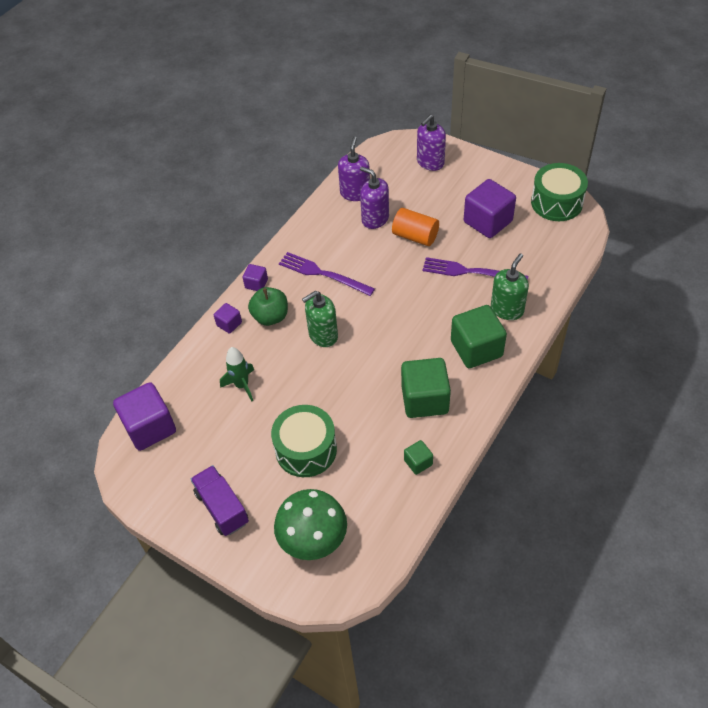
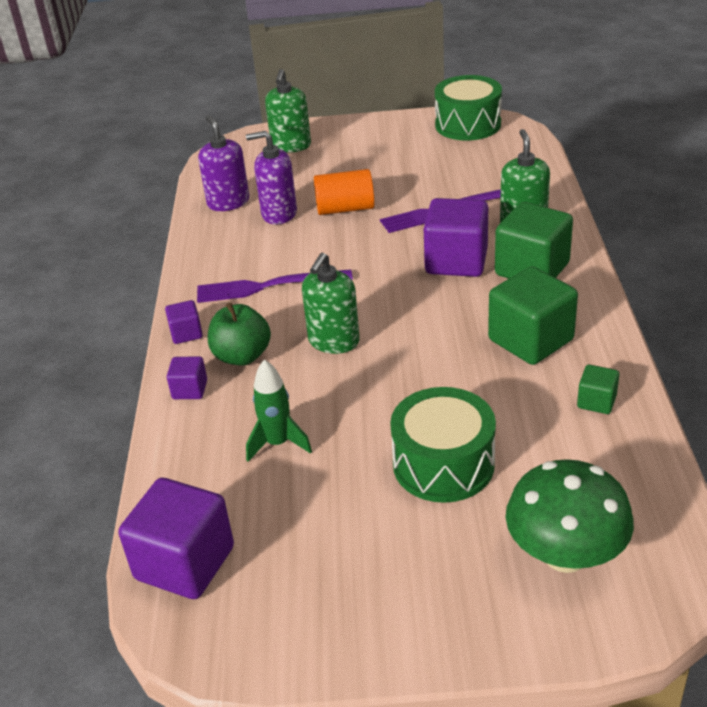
camera: 35 degrees left, 15 degrees down
purple truck [191,465,249,536] -> none
purple soap dispenser [417,115,446,171] -> green soap dispenser [265,69,311,153]
purple cube [464,179,516,238] -> purple cube moved to [424,198,488,277]

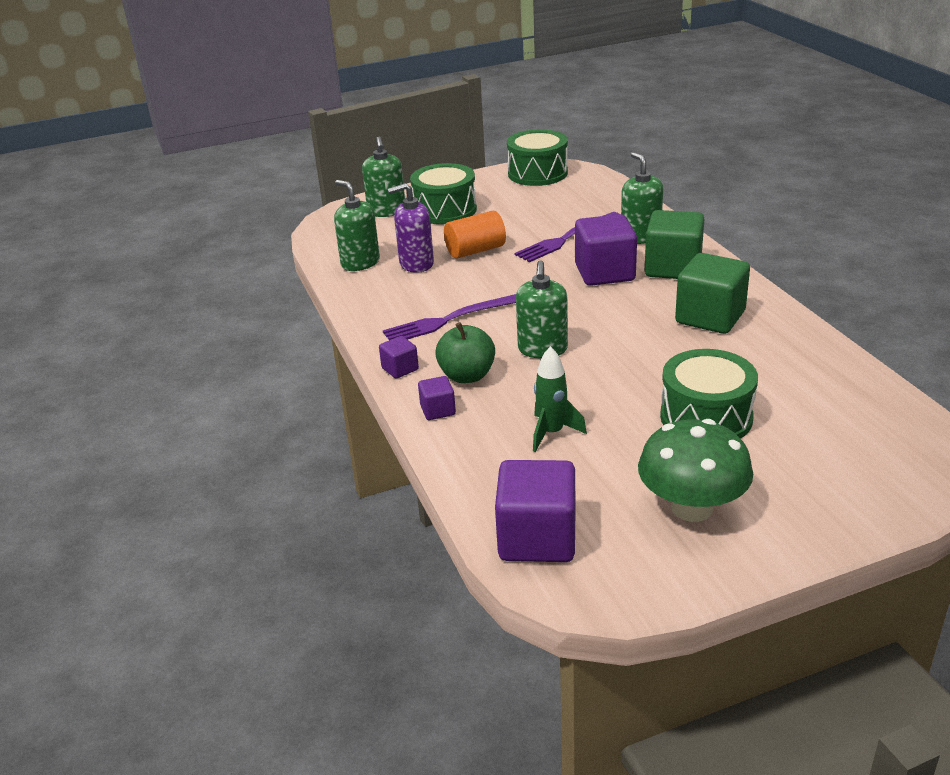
camera: 20 degrees left, 5 degrees down
purple soap dispenser [198,115,249,211] -> green soap dispenser [334,180,380,271]
green mushroom [506,459,634,573] -> green mushroom moved to [638,419,753,522]
green cube [577,365,619,414] -> none
none -> green drum [410,163,477,224]

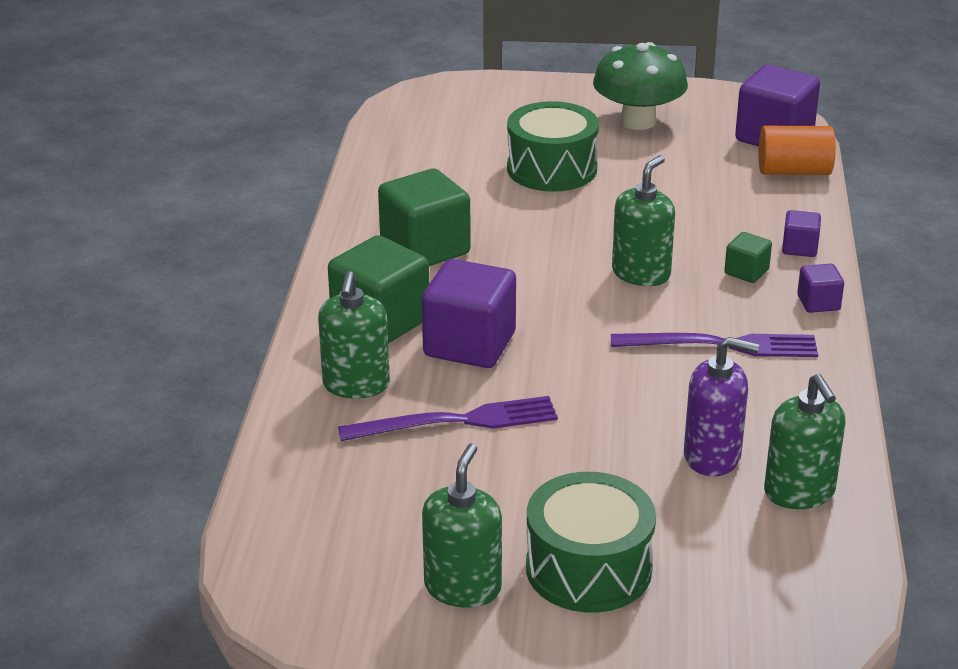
camera: 155 degrees left, 0 degrees up
green soap dispenser [362,137,405,217] -> green soap dispenser moved to [422,443,502,608]
green apple [435,322,495,383] -> green cube [724,232,772,283]
orange cylinder [444,211,506,259] -> orange cylinder moved to [759,126,836,175]
green drum [507,129,568,186] -> none
green rocket [533,346,587,452] -> none

